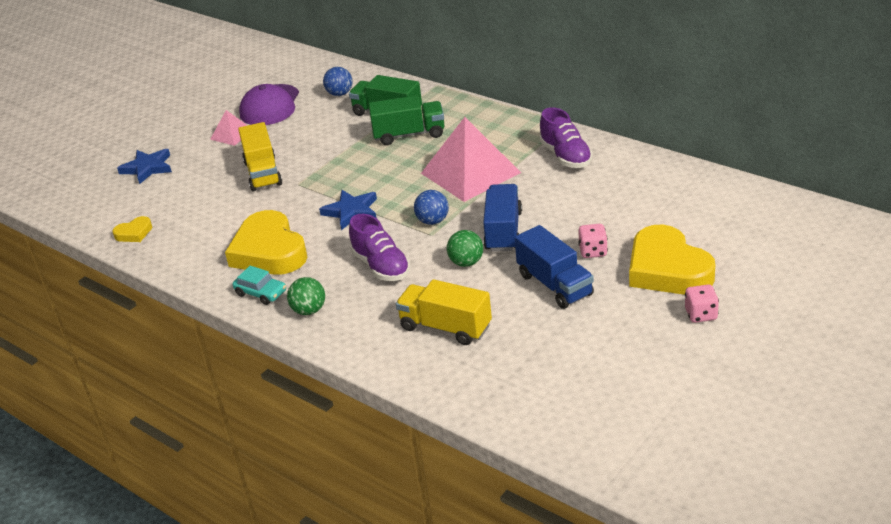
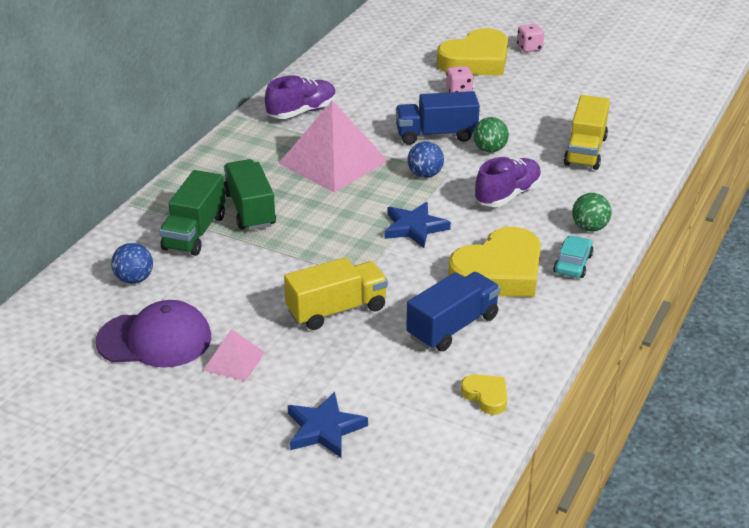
camera: 105 degrees left, 0 degrees up
blue truck [515,225,594,309] -> blue truck moved to [406,272,500,351]

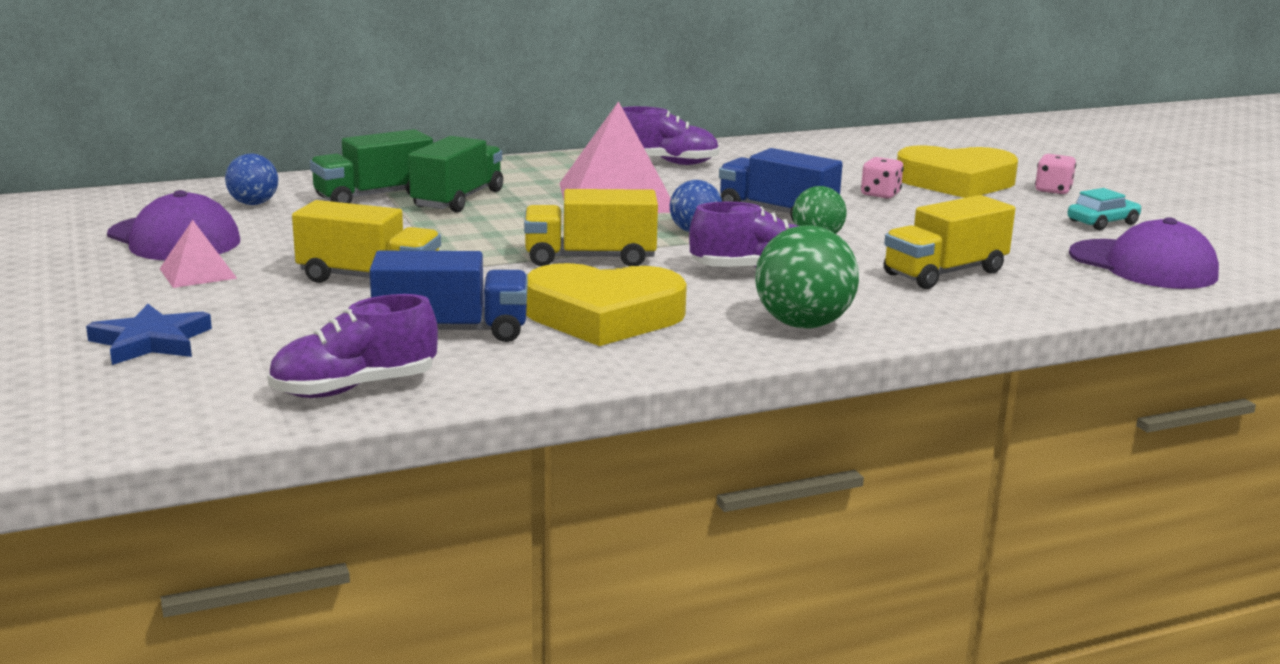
camera: 40 degrees right, 15 degrees down
blue star [385,202,451,248] -> yellow truck [524,189,658,266]
yellow heart [461,374,507,415] -> purple shoe [267,294,438,398]
turquoise car [553,235,594,278] -> turquoise car moved to [1068,188,1141,230]
green ball [572,193,611,232] -> green ball [755,225,859,328], size x1.60
none -> purple cap [1069,217,1219,289]

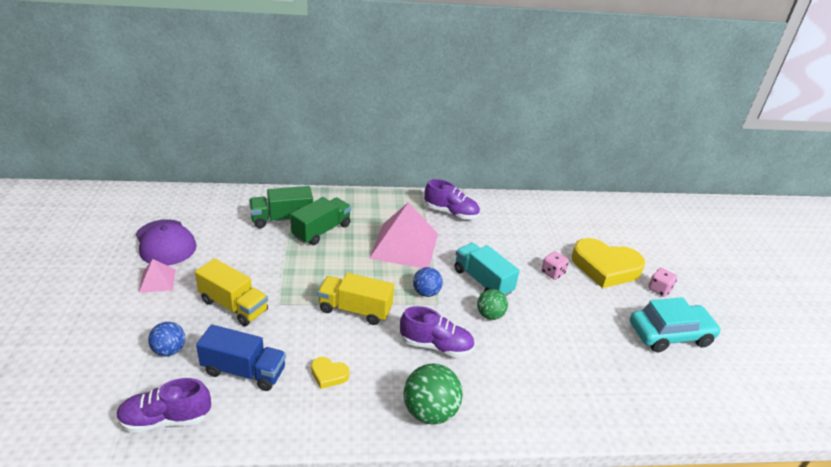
camera: 15 degrees right, 15 degrees up
blue star [86,304,212,365] -> none
blue ball [225,153,278,205] -> blue ball moved to [148,322,185,356]
yellow heart [526,263,687,346] -> yellow heart [311,357,349,389], size x0.45
blue truck [719,148,843,220] -> turquoise truck [454,243,520,296]
yellow truck [884,195,1015,289] -> none
turquoise car [1068,188,1141,230] -> turquoise car [630,297,721,352], size x1.88
purple cap [1069,217,1219,289] -> none

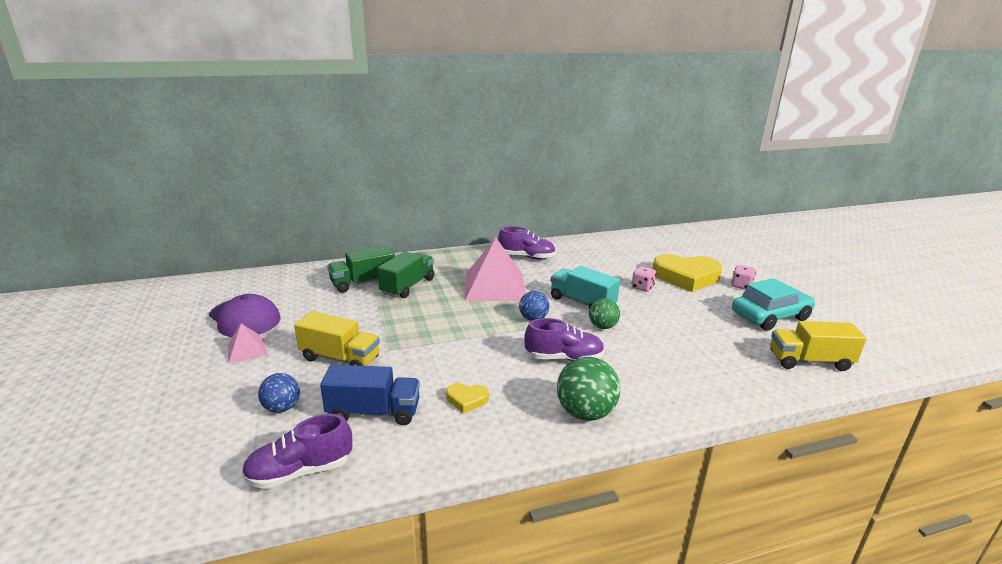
camera: 10 degrees left, 10 degrees down
yellow truck [317,273,394,325] -> yellow truck moved to [770,321,867,371]

